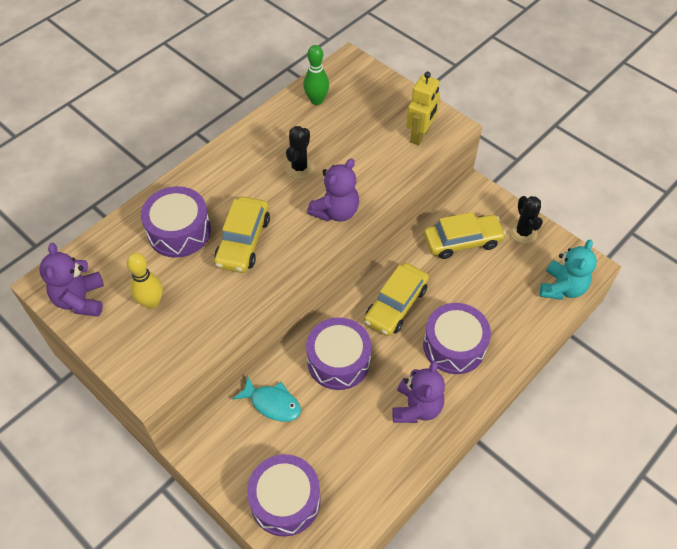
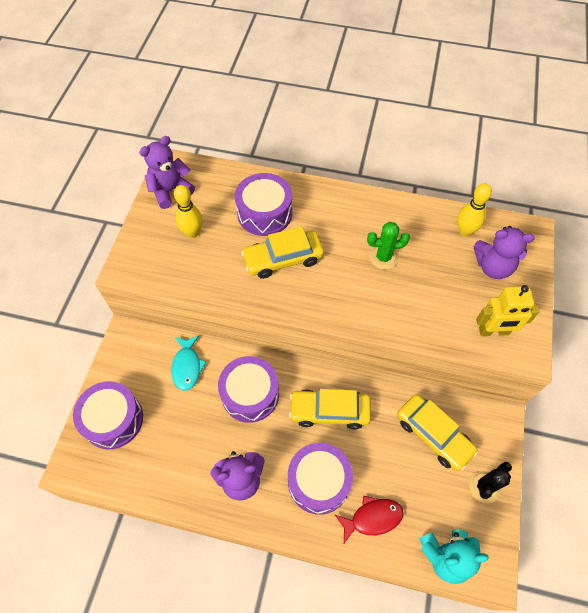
camera: 60 degrees right, 5 degrees up
black cactus [285,126,314,179] -> green cactus [367,222,410,269]
green bowling pin [303,45,329,105] -> yellow bowling pin [457,183,492,236]
purple teddy bear [307,158,359,222] -> purple teddy bear moved to [474,226,535,279]
none -> red fish [335,496,404,543]

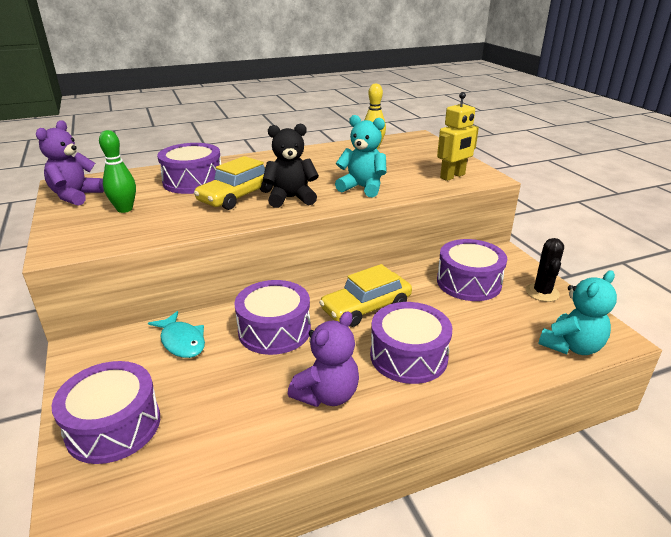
camera: 35 degrees left, 30 degrees down
yellow bowling pin [174,185,203,238] -> green bowling pin [99,130,136,213]
red fish [335,496,404,543] -> none
green cactus [367,222,410,269] -> none
yellow car [397,394,478,471] -> purple drum [437,239,507,301]
purple teddy bear [474,226,535,279] -> none
none -> black teddy bear [263,124,319,208]
none -> turquoise teddy bear [335,115,387,197]

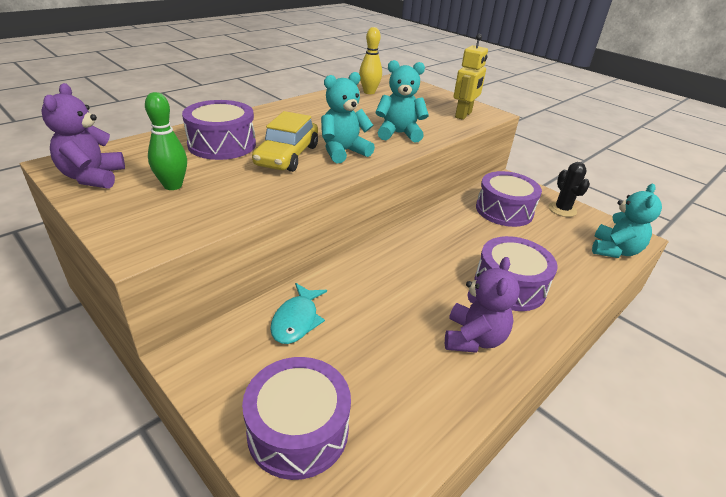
camera: 25 degrees left, 5 degrees up
turquoise fish [148,311,205,358] -> turquoise fish turned 75 degrees clockwise [270,283,327,344]
purple drum [234,280,311,355] -> none
black teddy bear [263,124,319,208] -> turquoise teddy bear [321,72,375,163]
yellow car [319,264,412,327] -> none

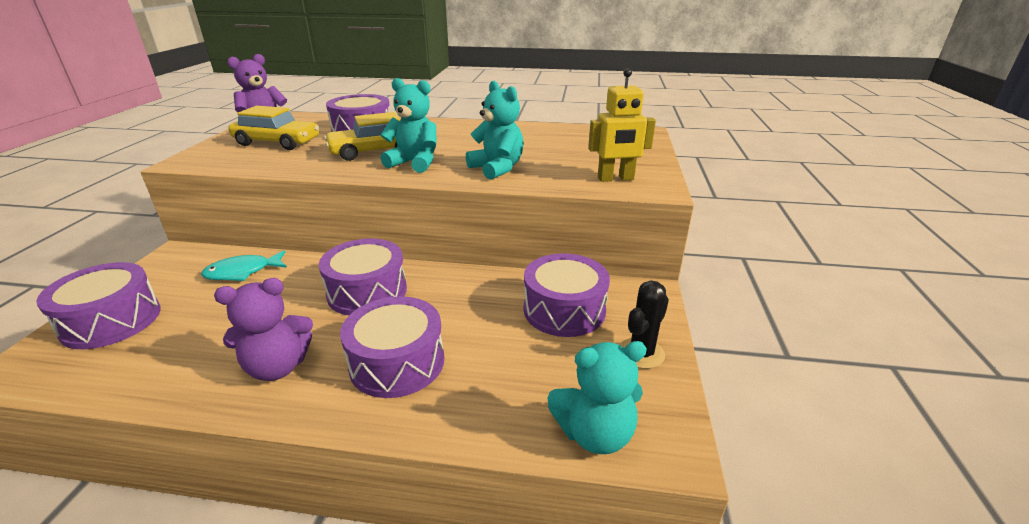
camera: 55 degrees right, 5 degrees down
green bowling pin [145,92,187,190] -> yellow car [229,106,319,150]
yellow bowling pin [359,27,382,94] -> none
none -> purple drum [319,238,407,315]

